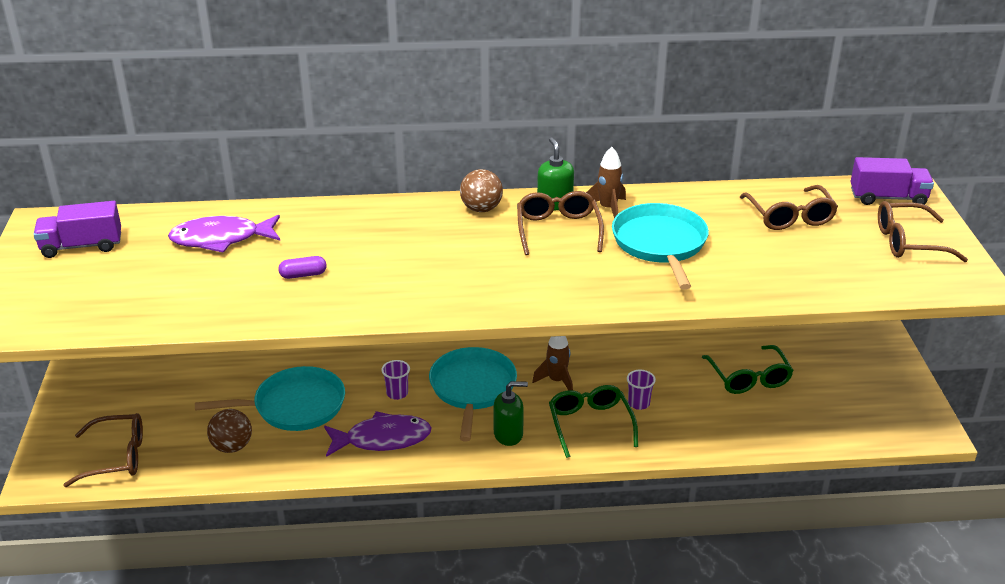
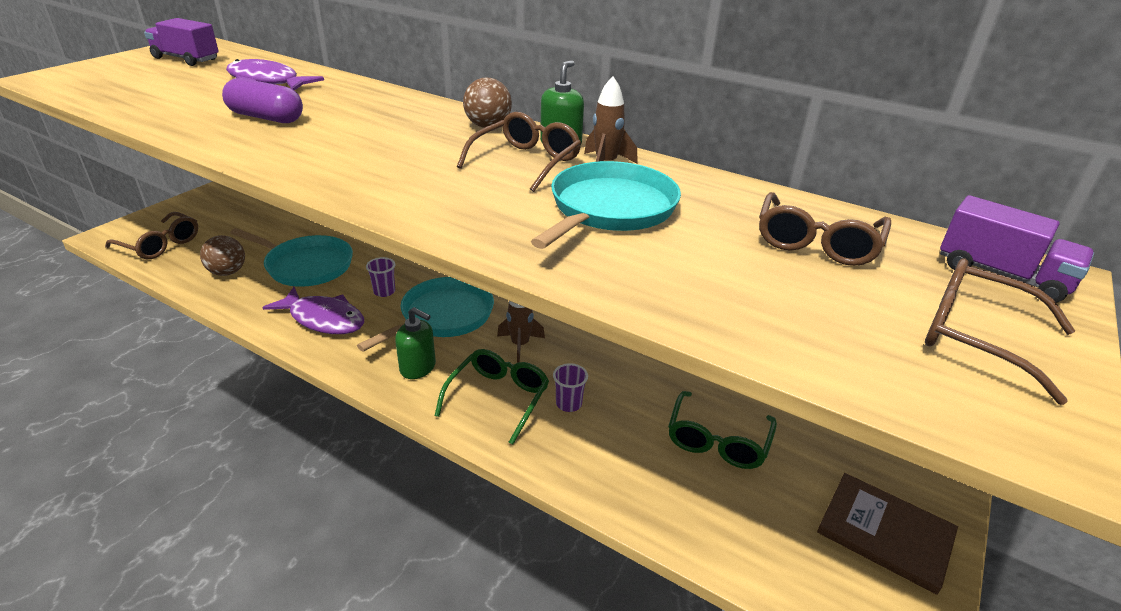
camera: 35 degrees right, 0 degrees up
purple capsule [278,256,327,279] -> purple capsule [222,78,303,123], size x1.79
none -> brown book [817,473,958,595]

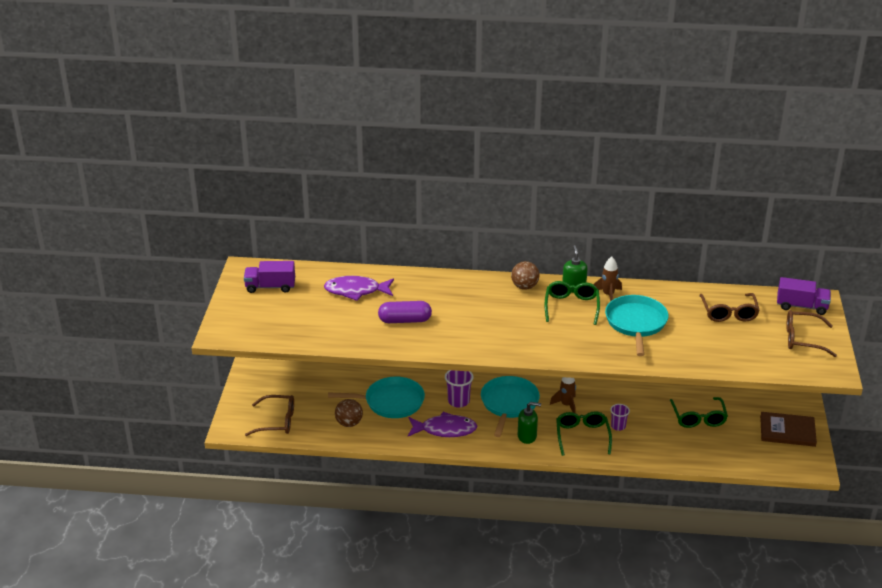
camera: 25 degrees left, 0 degrees up
purple cup [366,257,395,297] -> purple cup [445,370,473,408], size x1.52
brown glasses [457,112,581,192] -> green glasses [544,281,600,325]

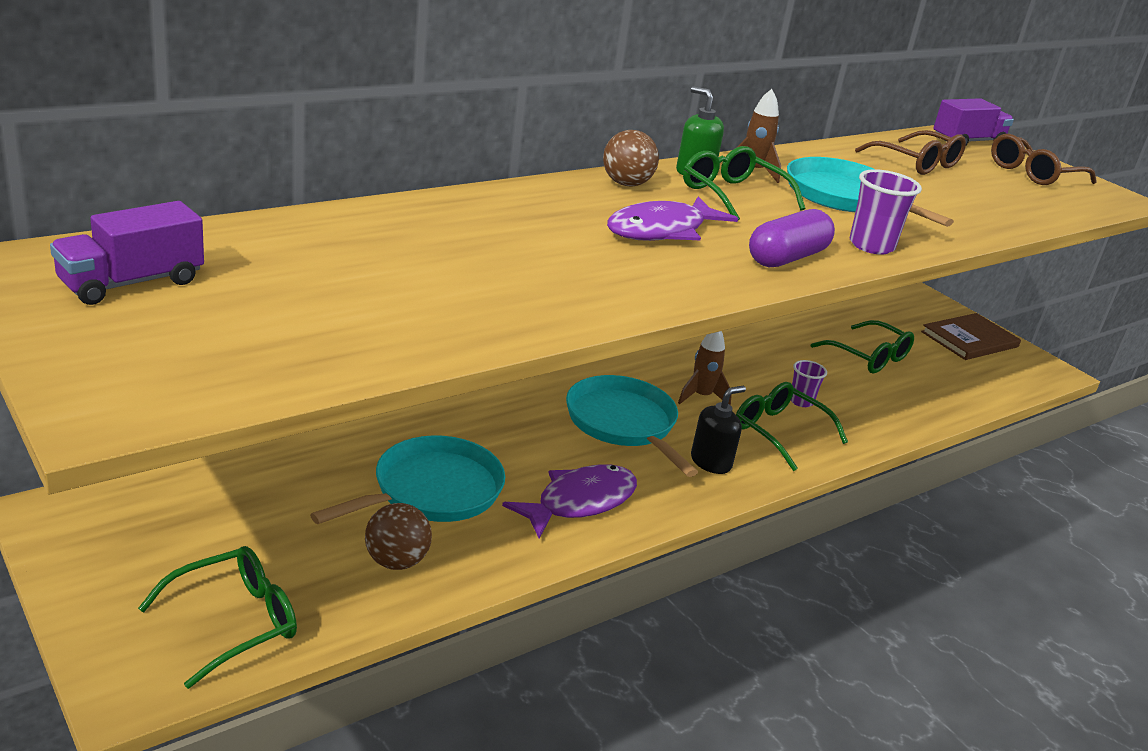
camera: 45 degrees left, 5 degrees down
brown glasses [245,395,294,436] -> green glasses [138,546,297,689]
purple fish [324,276,394,301] -> purple fish moved to [607,196,738,241]
purple capsule [378,301,432,323] -> purple capsule moved to [749,209,835,267]
purple cup [445,370,473,408] -> purple cup moved to [850,169,922,255]
green soap dispenser [518,402,541,444] -> black soap dispenser [691,386,746,474]

